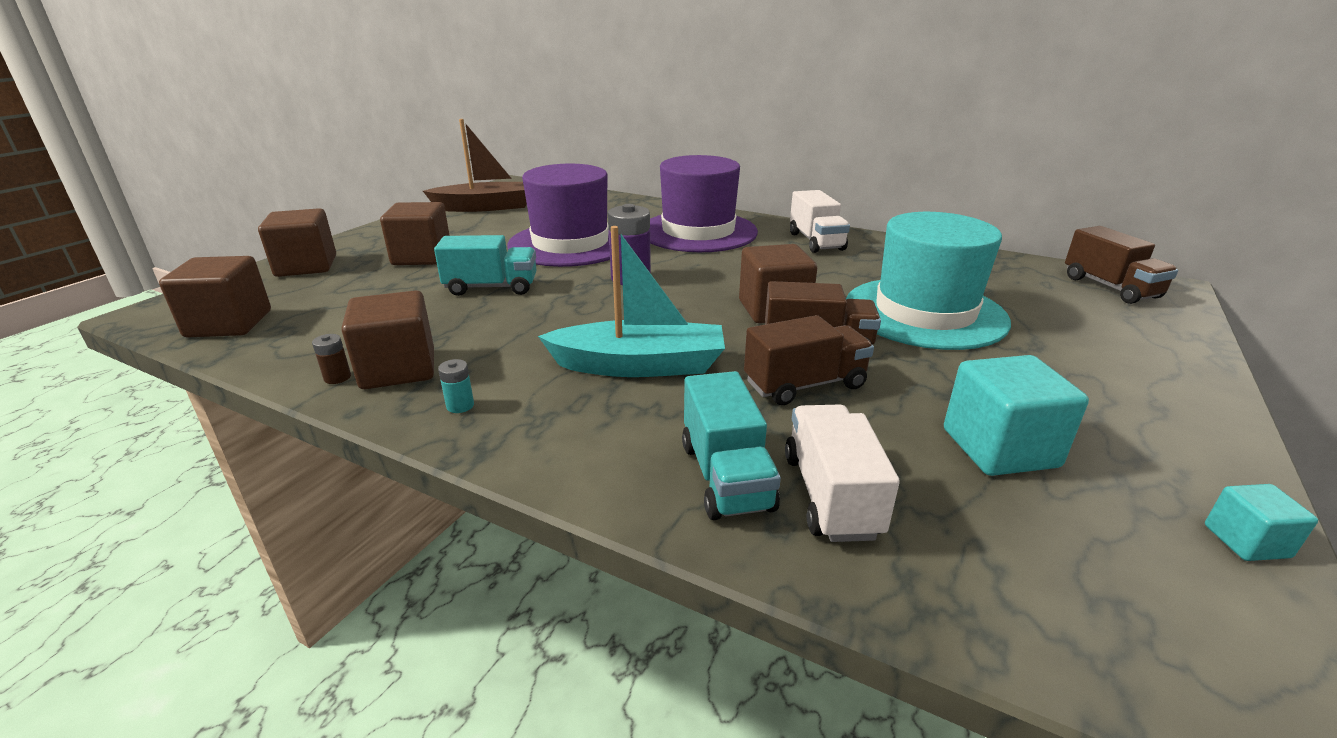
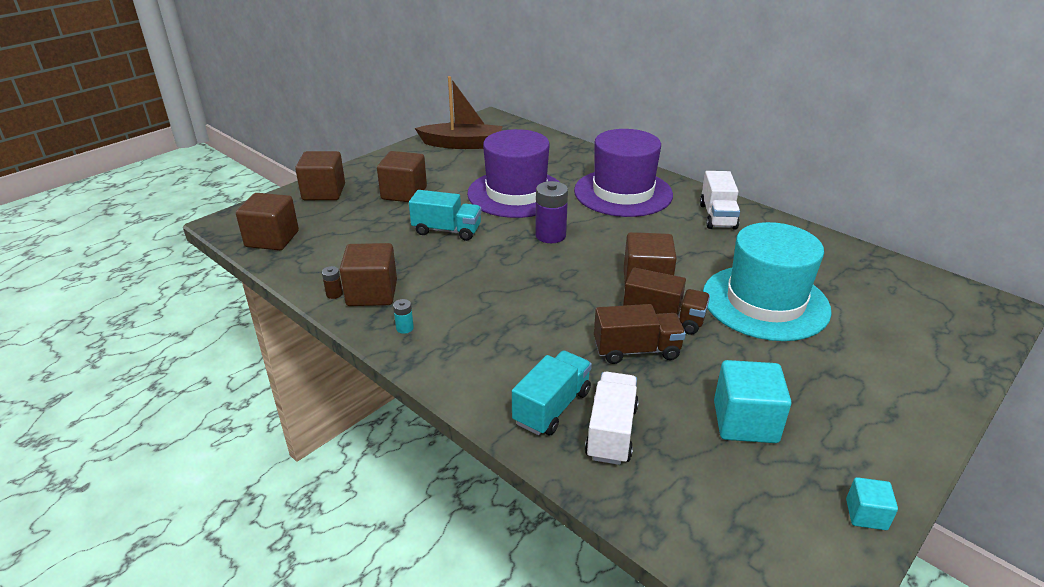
camera: 15 degrees right, 5 degrees up
turquoise boat [538,226,725,377] -> none
turquoise truck [682,371,781,520] -> turquoise truck turned 150 degrees counterclockwise [512,351,592,435]
brown truck [1065,226,1178,304] -> none

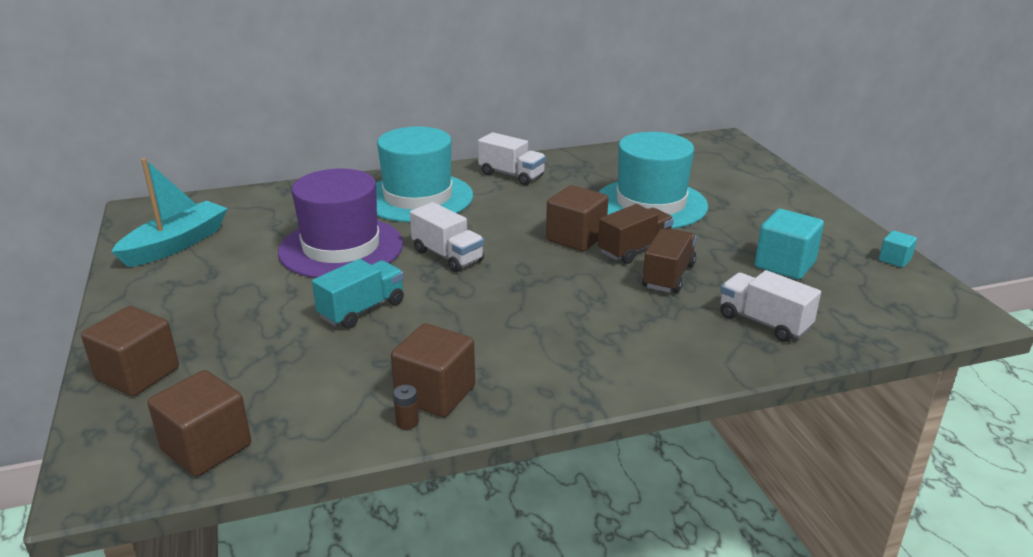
camera: 60 degrees left, 5 degrees down
brown cube [377,151,427,202] -> none
turquoise battery [393,299,414,334] -> none
brown boat [415,76,503,149] -> turquoise boat [111,158,228,267]
turquoise truck [512,351,592,435] -> none
purple battery [535,181,568,243] -> white truck [410,202,484,272]
purple hat [574,129,673,217] -> turquoise hat [376,126,473,222]

